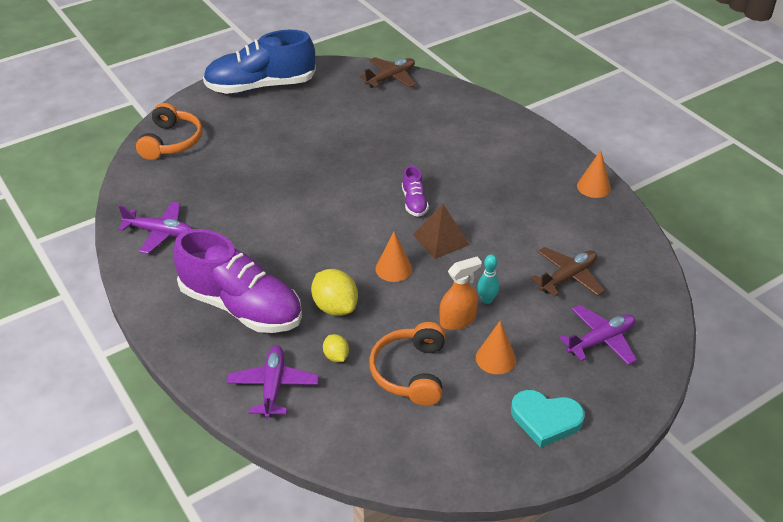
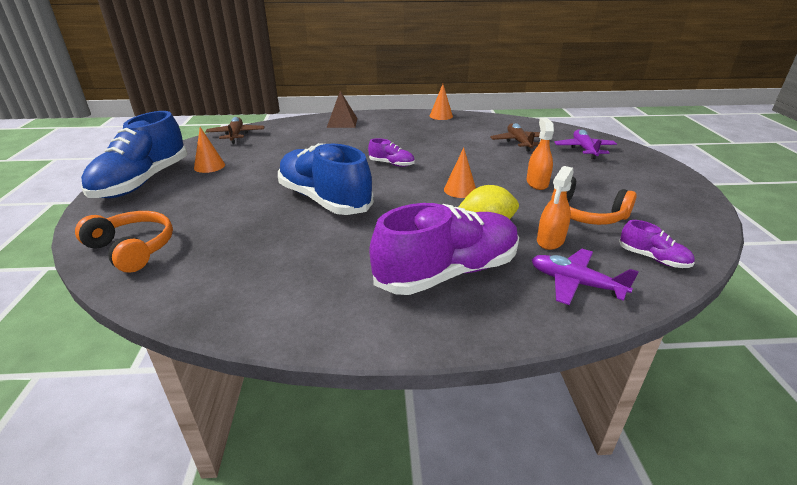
camera: 60 degrees left, 10 degrees down
purple plane [118,202,192,254] -> none
yellow lemon [323,334,349,362] -> orange spray bottle [537,166,573,250]
brown pyramid [413,204,470,259] -> brown pyramid moved to [327,91,357,128]
orange cone [476,321,516,374] -> orange cone moved to [194,127,225,173]
turquoise bowling pin [477,255,499,304] -> none
turquoise heart [511,390,585,448] -> none
none -> blue shoe [278,143,374,215]
none -> purple shoe [619,220,694,268]

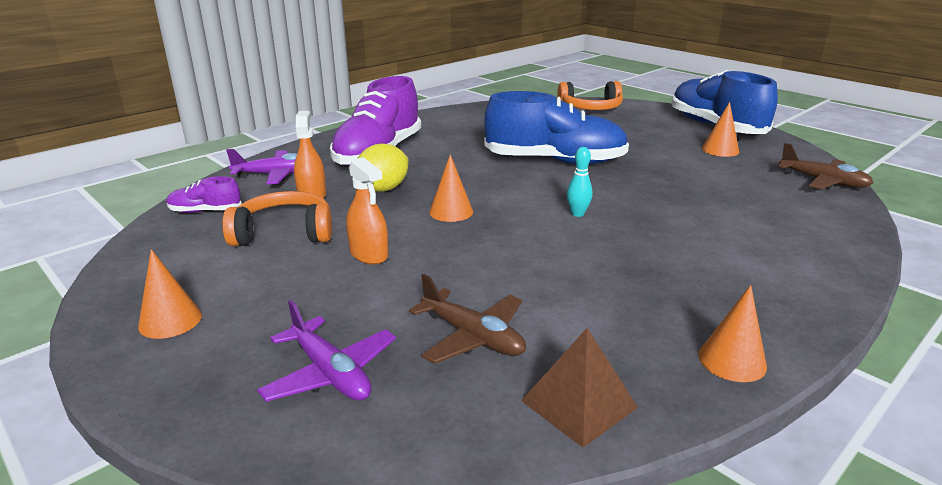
camera: 140 degrees right, 5 degrees down
brown pyramid [327,91,357,128] -> brown pyramid moved to [521,328,638,448]
purple shoe [368,138,415,167] -> turquoise bowling pin [567,147,593,217]
none -> orange cone [138,249,202,339]

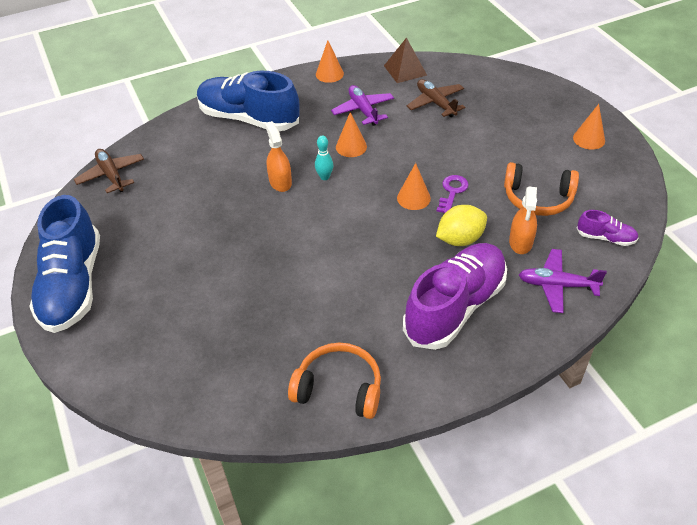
camera: 160 degrees left, 20 degrees up
purple plane [257,300,396,402] -> purple plane moved to [331,85,394,126]
orange spray bottle [346,157,388,264] -> orange spray bottle moved to [265,121,292,192]
blue shoe [484,91,629,164] -> blue shoe moved to [197,71,300,131]
orange headphones [557,81,623,110] -> orange headphones moved to [288,343,381,419]
orange cone [702,102,739,157] -> orange cone moved to [336,112,367,157]
none -> purple key [437,175,468,214]

